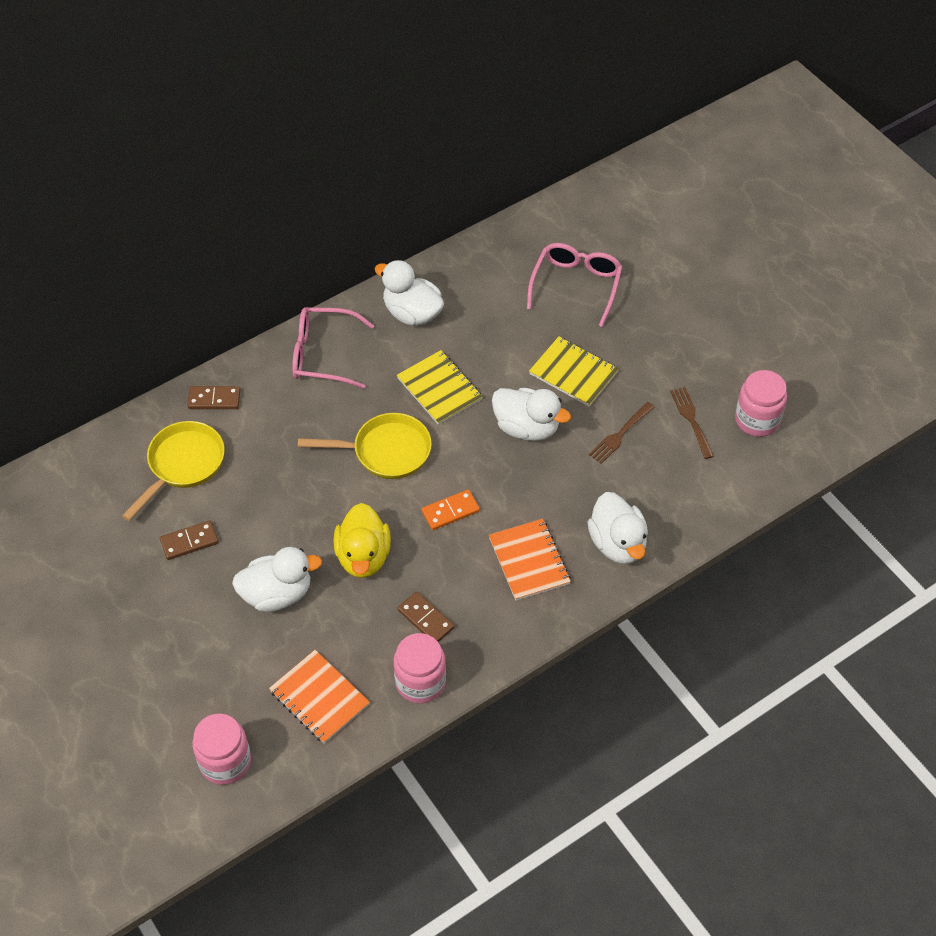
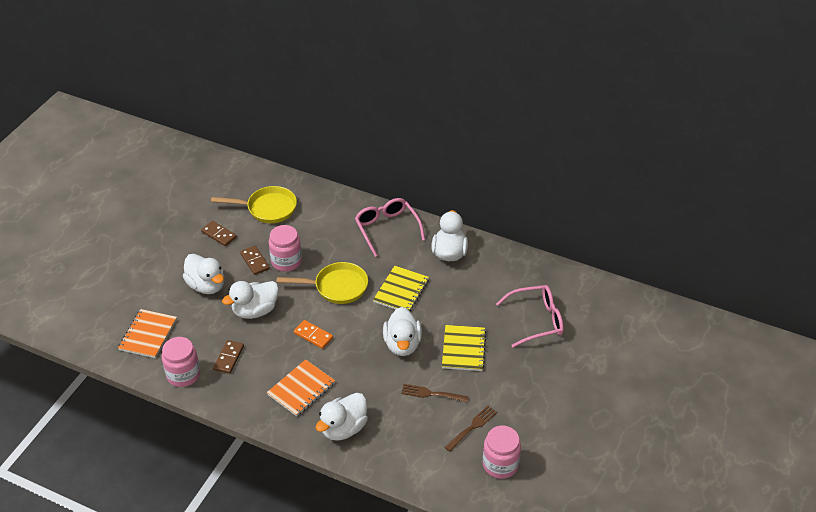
camera: 60 degrees right, 10 degrees down
brown domino [187,386,240,409] -> brown domino moved to [240,246,270,275]
pink jar [192,714,251,785] -> pink jar moved to [269,225,302,272]
yellow pan [298,413,432,479] -> yellow pan turned 60 degrees counterclockwise [277,262,368,304]
yellow duck [333,503,391,578] -> white duck [222,281,279,319]

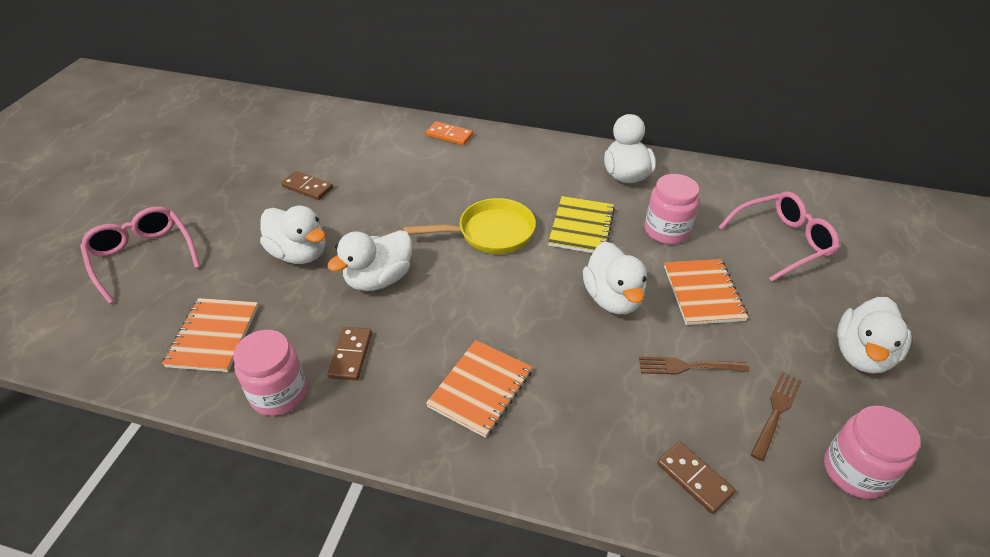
camera: 10 degrees left, 0 degrees up
yellow pan [211,186,297,223] -> none
brown domino [240,246,270,275] -> brown domino moved to [657,441,735,514]
pink jar [269,225,302,272] -> pink jar moved to [645,174,699,244]
orange domino [294,320,333,349] -> orange domino moved to [426,121,473,145]
white duck [316,393,368,441] -> white duck moved to [837,297,912,373]
pink glasses [355,198,425,257] -> pink glasses moved to [80,207,200,304]
yellow notebook [442,325,486,371] -> orange notebook [664,259,748,325]

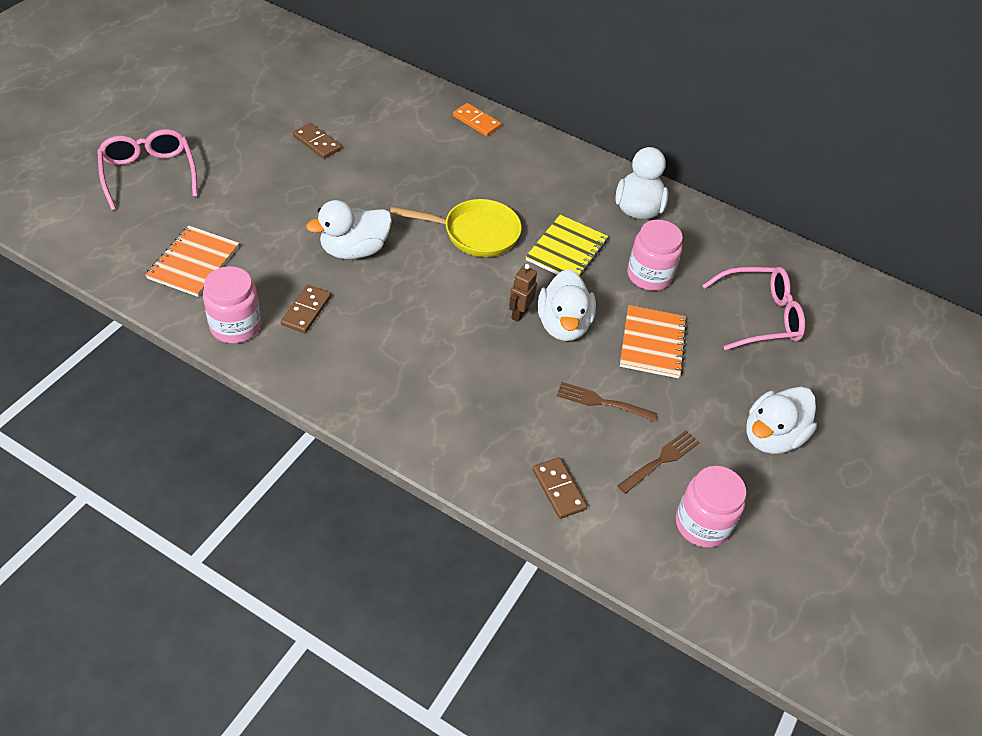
camera: 10 degrees right, 5 degrees up
white duck [260,206,325,264] -> none
orange notebook [426,340,532,438] -> none
none -> brown robot [509,264,537,322]

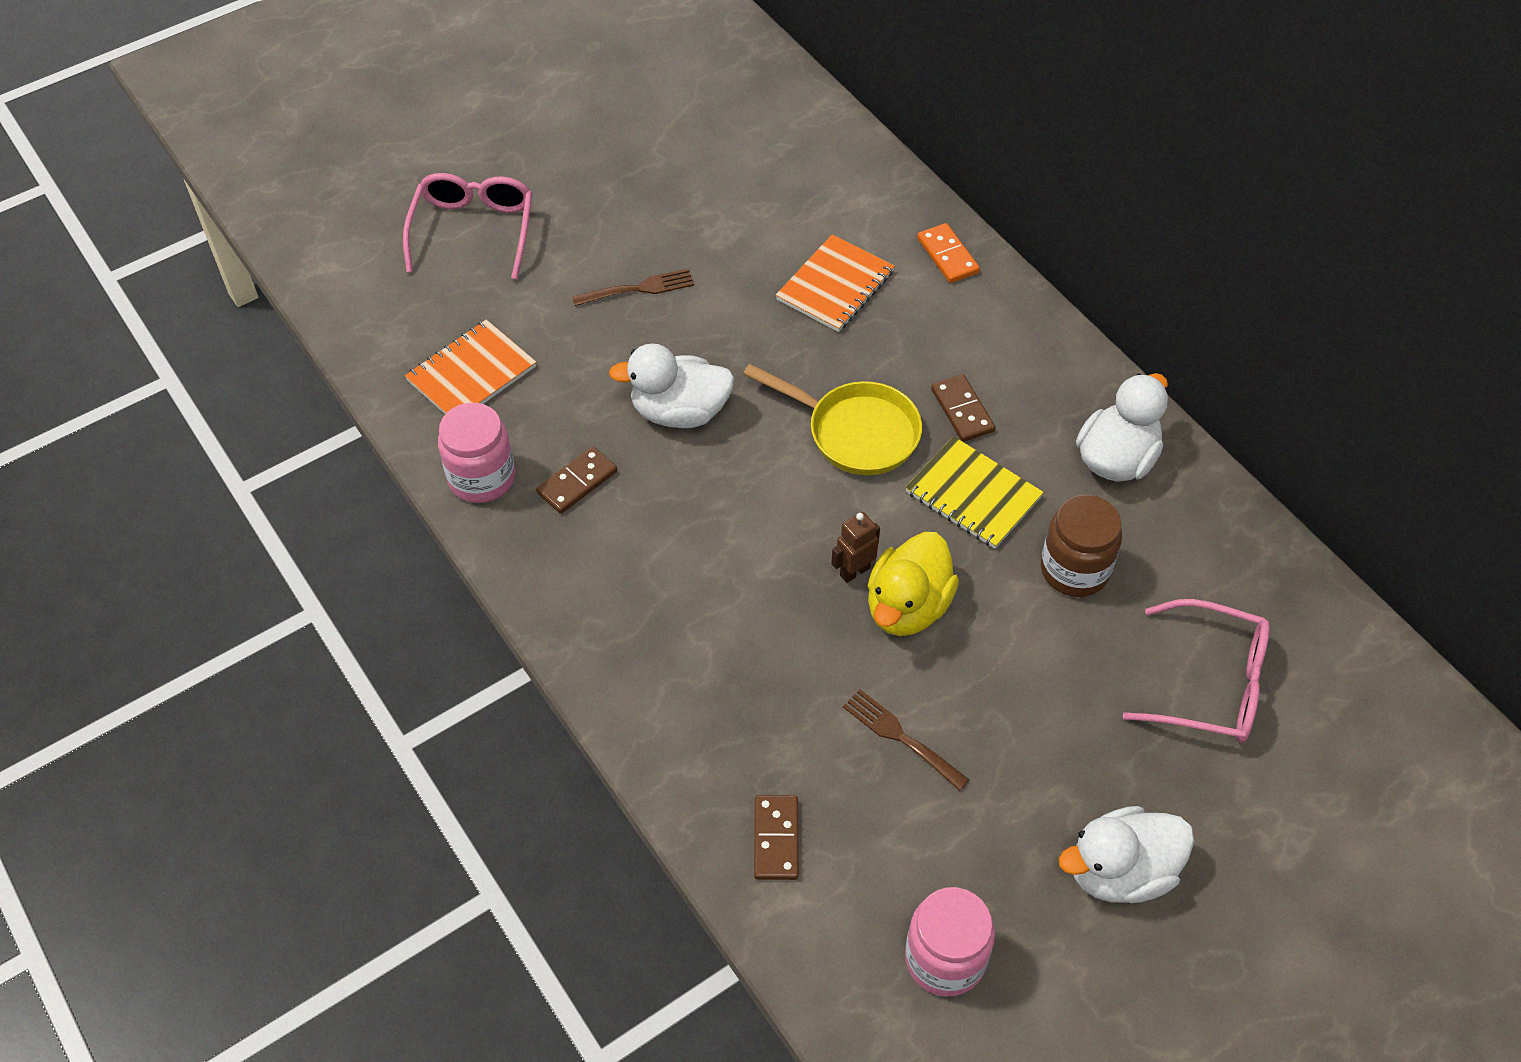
camera: 30 degrees right, 5 degrees up
brown domino [293,123,342,159] -> brown domino moved to [931,374,995,442]
yellow notebook [526,215,608,276] -> yellow notebook turned 75 degrees clockwise [905,436,1044,549]
white duck [538,269,596,341] -> yellow duck [868,532,959,636]
brown fork [617,430,700,494] -> brown fork moved to [572,268,694,306]
orange notebook [620,305,687,378] -> orange notebook moved to [776,234,895,332]
pink jar [627,220,683,291] -> brown jar [1041,495,1122,597]

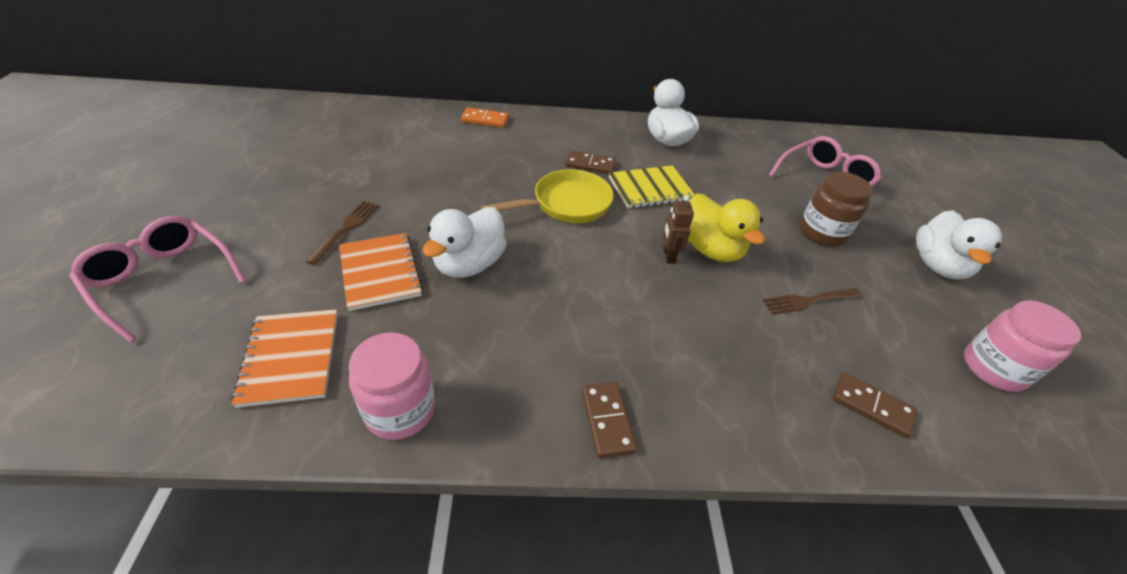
camera: 60 degrees left, 10 degrees down
brown domino [536,446,617,514] -> brown domino moved to [582,382,637,458]
orange notebook [776,234,895,332] -> orange notebook moved to [339,233,423,311]
brown jar [1041,495,1122,597] -> brown jar moved to [800,171,873,247]

